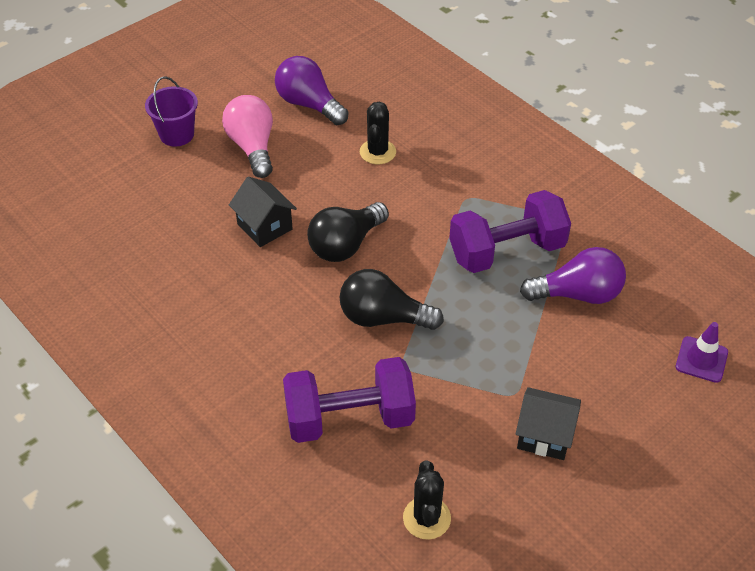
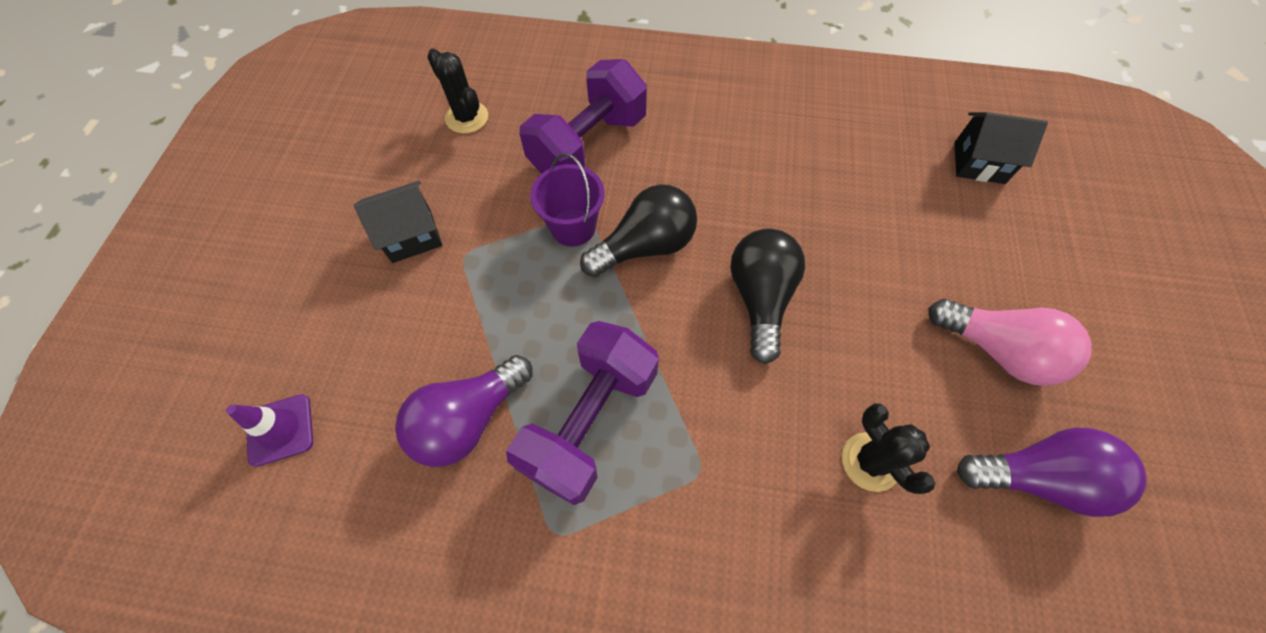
camera: 140 degrees right, 15 degrees up
purple bucket [145,77,198,147] -> purple bucket moved to [530,153,604,246]
black house [229,176,297,247] -> black house moved to [954,112,1048,184]

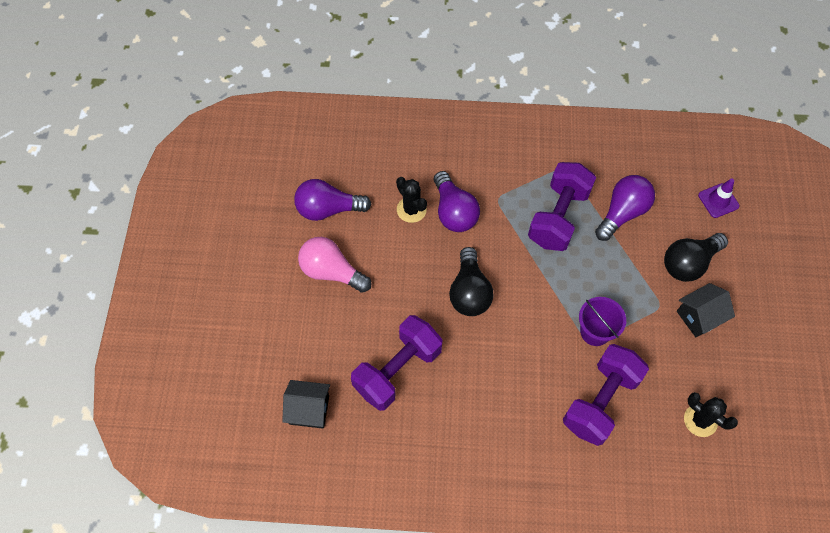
camera: 175 degrees right, 0 degrees up
black light bulb [580,184,697,277] -> black light bulb moved to [664,233,728,282]
none -> purple dumbbell [351,315,443,411]
none -> purple light bulb [434,171,480,232]

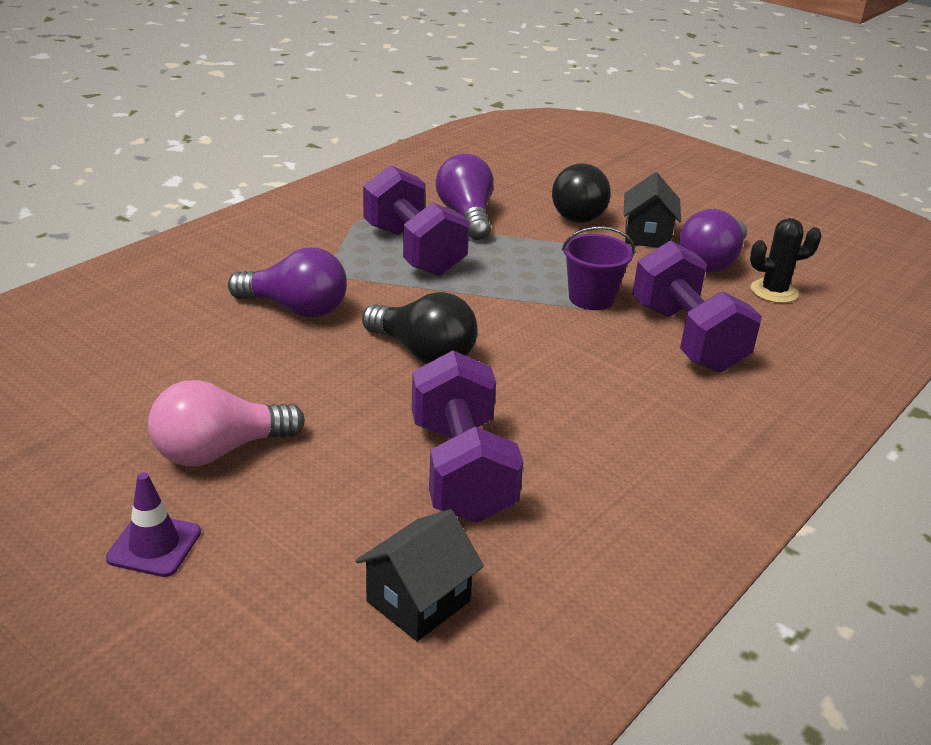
camera: 55 degrees left, 30 degrees down
purple light bulb [294,179,372,221] -> purple light bulb moved to [679,209,747,272]
black cactus [396,177,427,223] -> none
purple traffic cone [698,178,740,218] -> purple traffic cone moved to [106,473,201,577]

